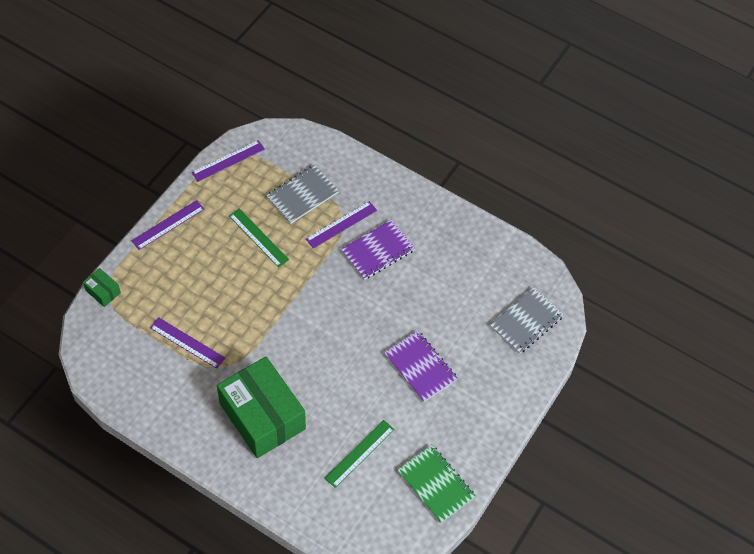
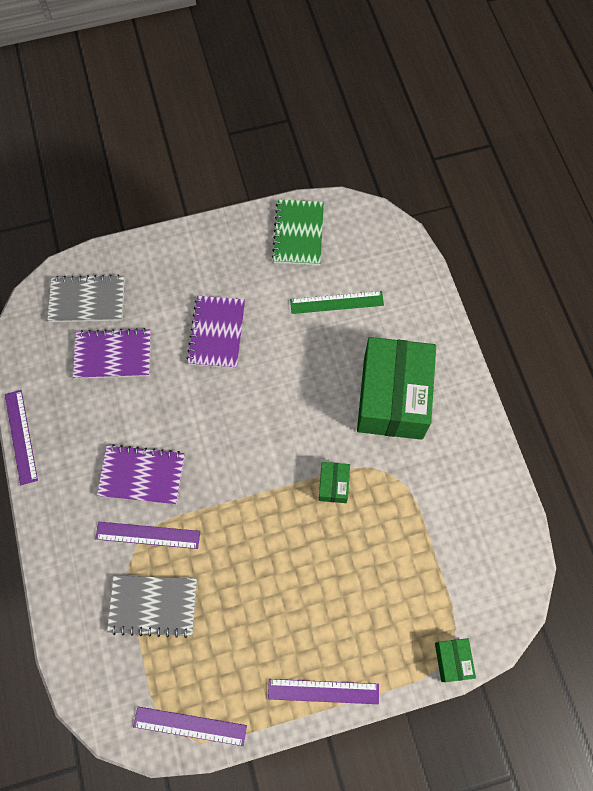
camera: 135 degrees left, 10 degrees up
purple ruler [150,317,225,369] -> purple ruler moved to [5,390,38,485]
green ruler [229,208,289,267] -> none
none -> purple notebook [73,328,151,379]
none -> green box [319,462,350,503]

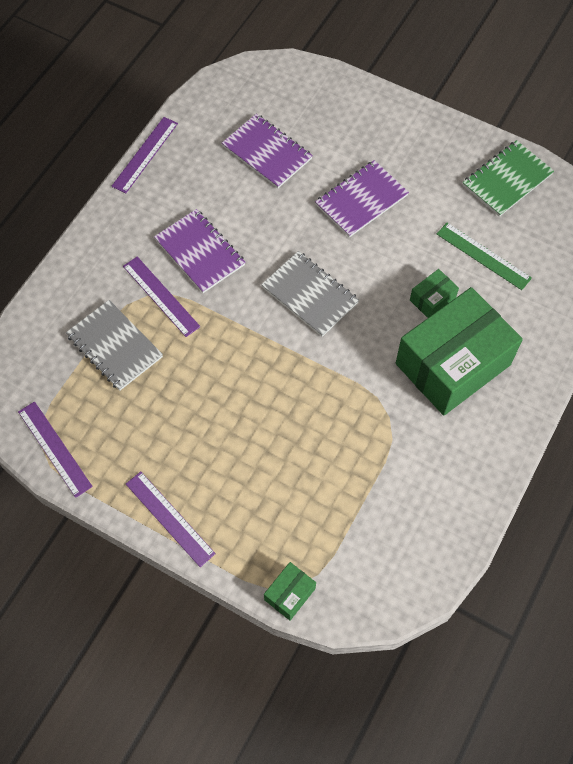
camera: 45 degrees right, 5 degrees down
grey notebook [47,275,125,322] -> grey notebook moved to [261,251,359,337]
green box [319,462,350,503] -> green box moved to [410,269,459,318]

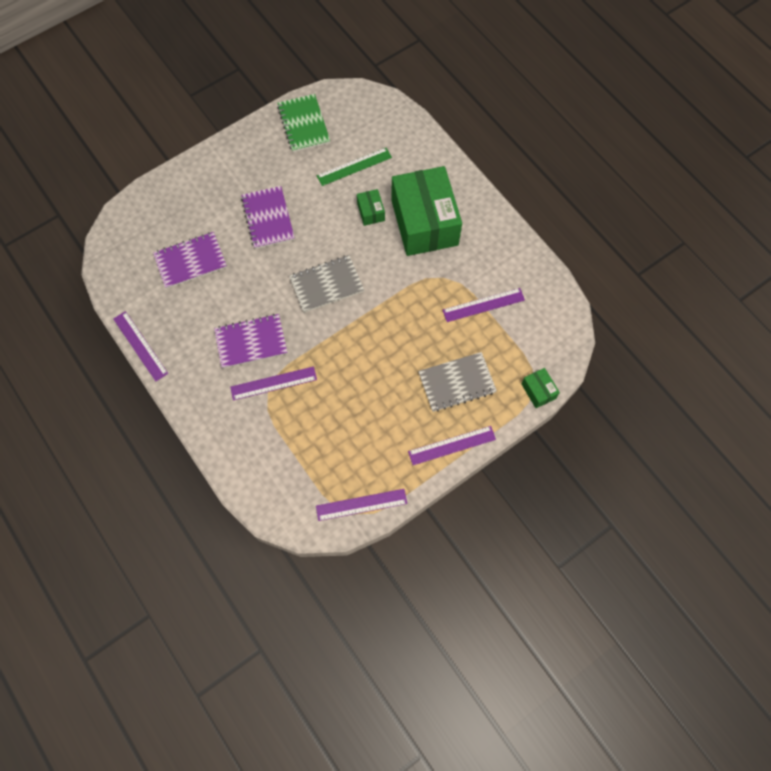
camera: 65 degrees left, 5 degrees up
grey notebook [66,300,163,391] -> grey notebook moved to [418,352,497,412]
none -> purple ruler [443,288,525,322]

